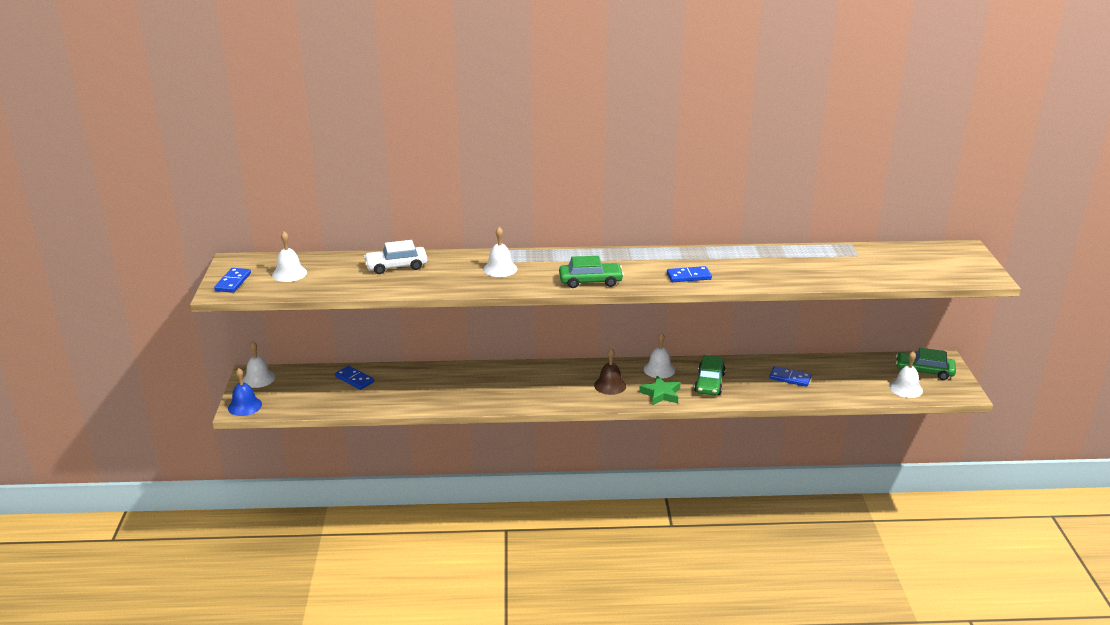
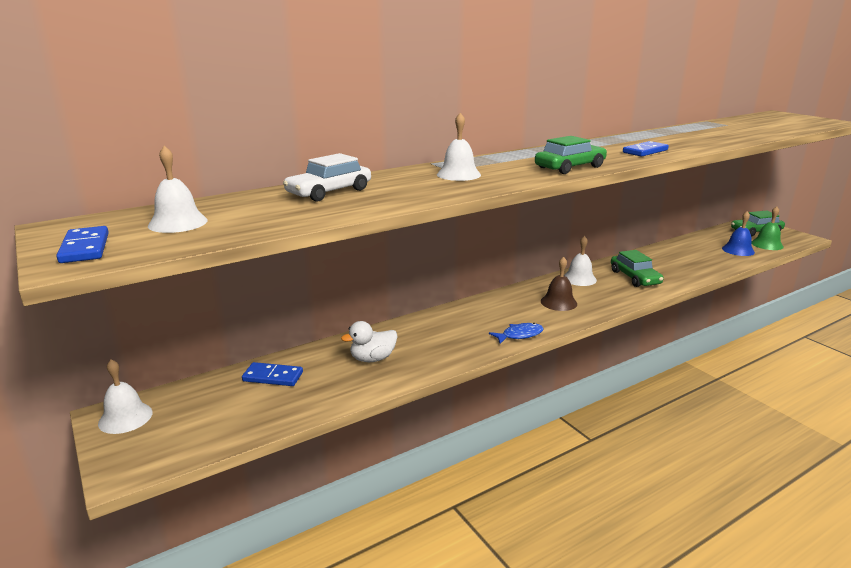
camera: 30 degrees left, 5 degrees down
blue bell [228,368,262,416] -> blue bell moved to [722,211,755,256]
green star [639,376,681,405] -> none
blue domino [769,366,811,387] -> none
white bell [889,351,923,398] -> green bell [751,206,784,250]
none -> white duck [341,321,398,362]
none -> blue fish [489,323,544,344]

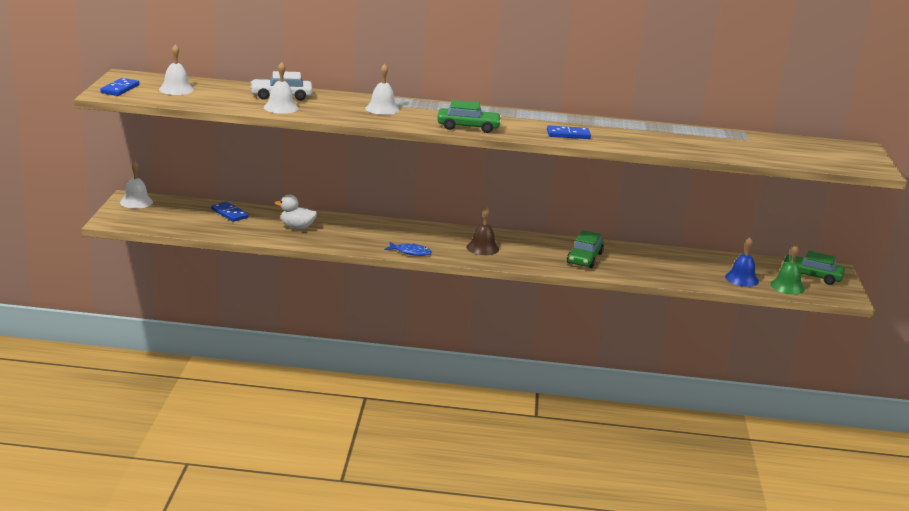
camera: 35 degrees right, 0 degrees up
white bell [564,236,597,286] -> white bell moved to [264,62,299,114]

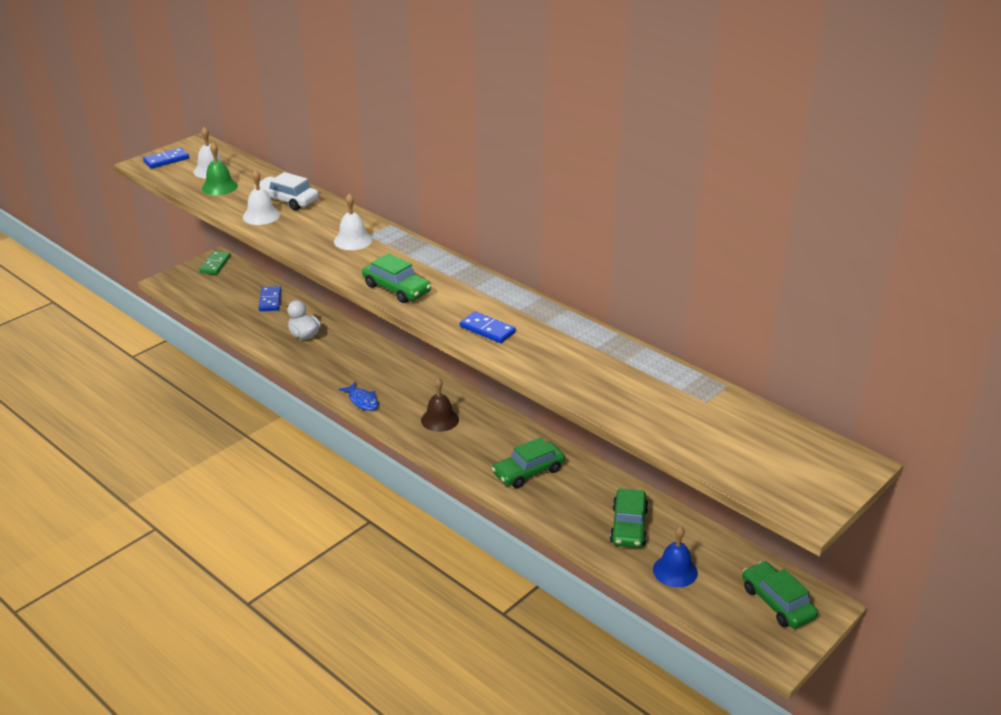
camera: 40 degrees right, 10 degrees up
white bell [120,162,153,209] -> green domino [199,251,231,275]
green bell [770,245,805,294] -> green bell moved to [202,142,238,195]
none -> green car [610,488,648,548]

